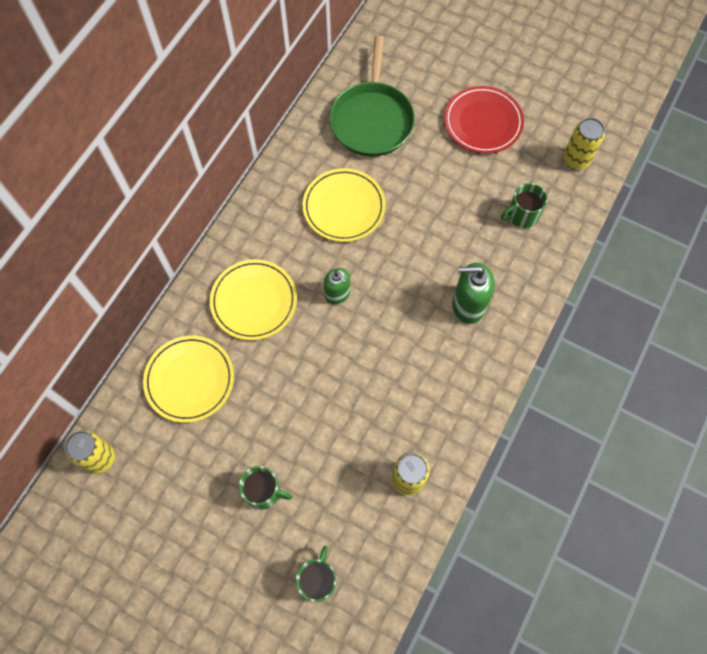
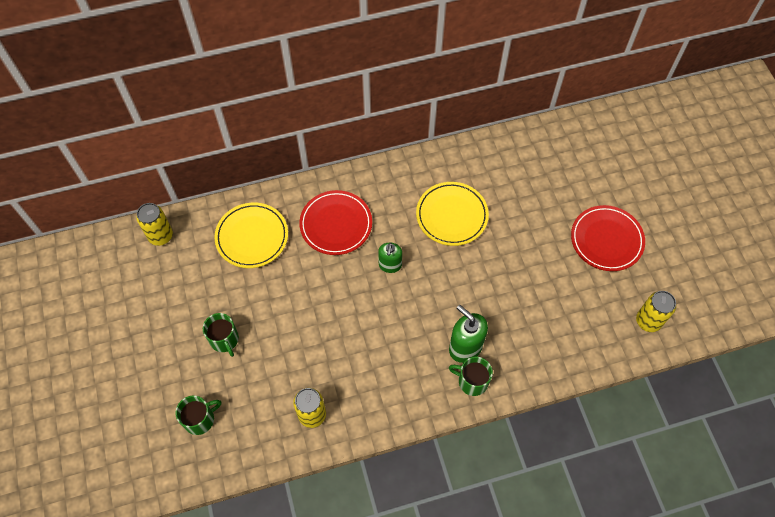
camera: 45 degrees right, 5 degrees down
yellow plate [210,259,297,340] -> red plate [299,190,372,255]
green pan [330,35,415,156] -> none
green mug [501,183,548,228] -> green mug moved to [449,357,493,396]

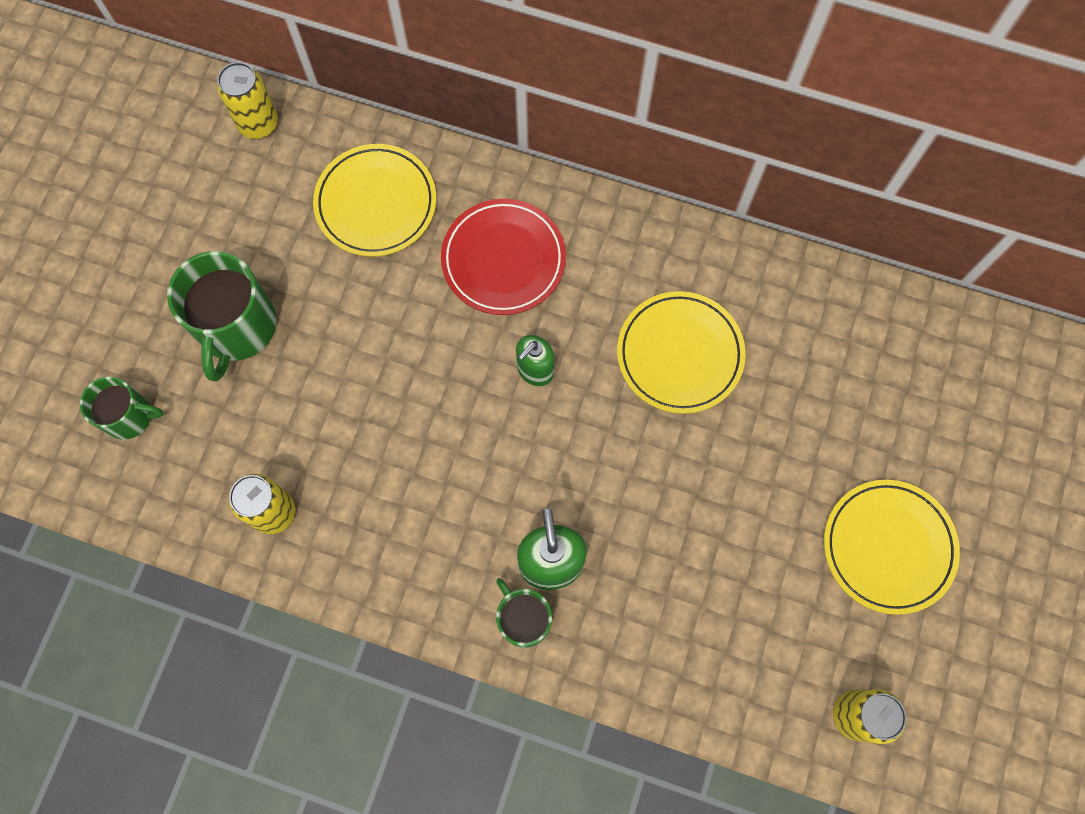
camera: 35 degrees right, 10 degrees up
green mug [203,313,239,357] -> green mug [167,251,276,381], size x1.66
red plate [571,205,645,271] -> yellow plate [824,480,960,615]

